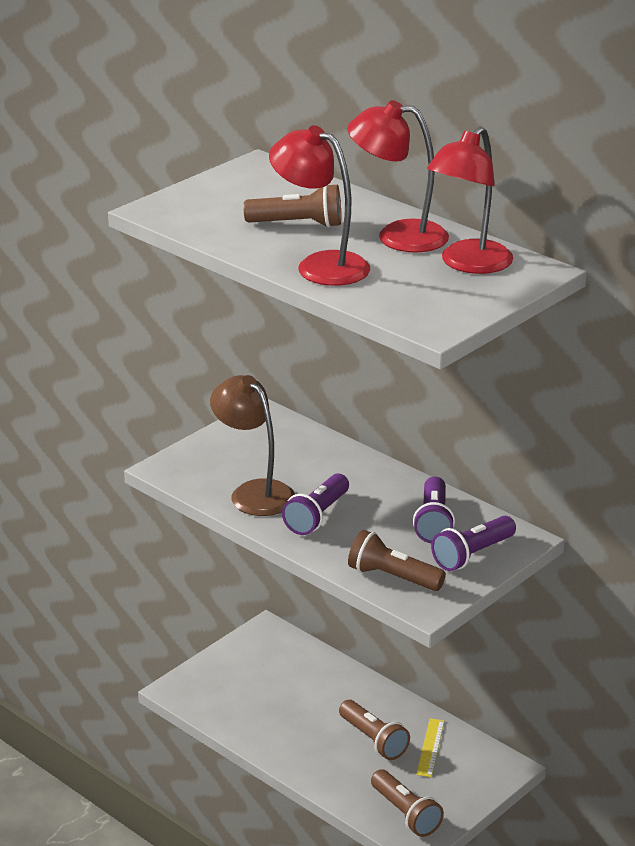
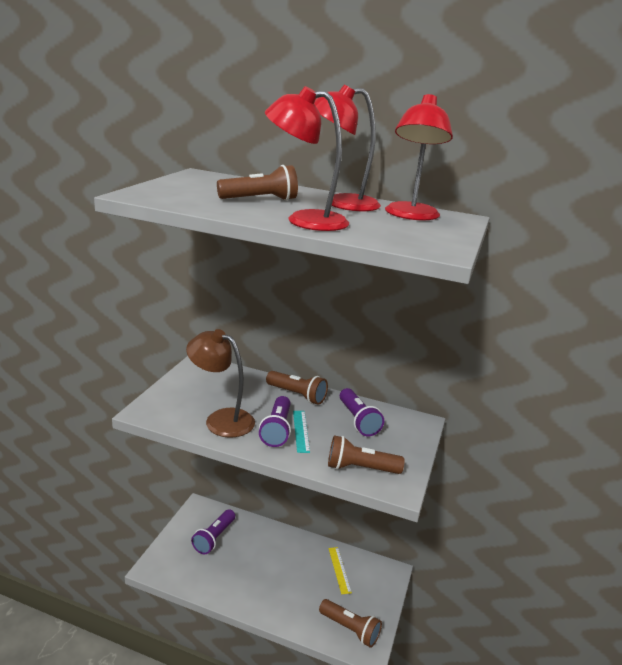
camera: 25 degrees left, 5 degrees down
brown flashlight [339,700,410,760] -> brown flashlight moved to [266,371,328,405]
purple flashlight [431,516,516,571] -> purple flashlight moved to [191,510,235,554]
none -> turquoise ruler [293,411,310,453]

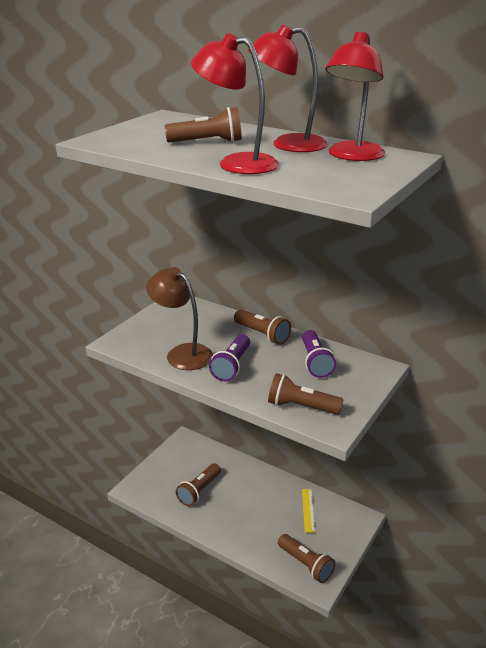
camera: 15 degrees right, 5 degrees up
purple flashlight [191,510,235,554] -> none
turquoise ruler [293,411,310,453] -> none
none -> brown flashlight [176,463,221,506]

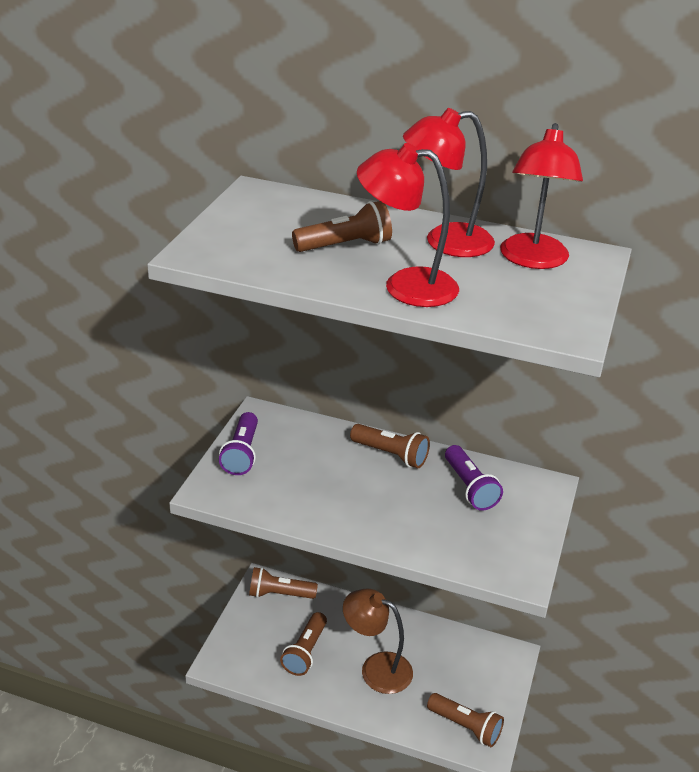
camera: 15 degrees left, 5 degrees up
brown lamp [146,267,213,370] -> brown lamp moved to [343,589,413,694]
purple flashlight [209,334,250,381] -> purple flashlight moved to [219,412,258,475]
brown flashlight [268,373,344,415] -> brown flashlight moved to [249,567,318,599]
yellow ruler [302,489,315,533] -> none

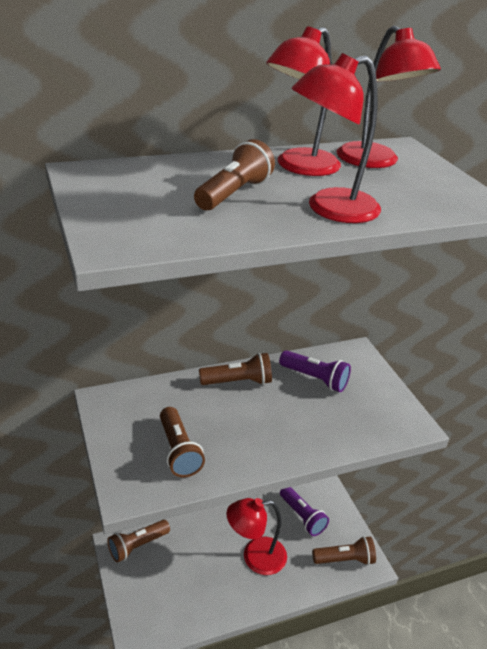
camera: 40 degrees left, 0 degrees up
purple flashlight [219,412,258,475] -> purple flashlight moved to [280,487,329,536]
brown flashlight [280,612,327,676] -> brown flashlight moved to [160,407,205,477]
brown lamp [343,589,413,694] -> red lamp [226,498,287,575]

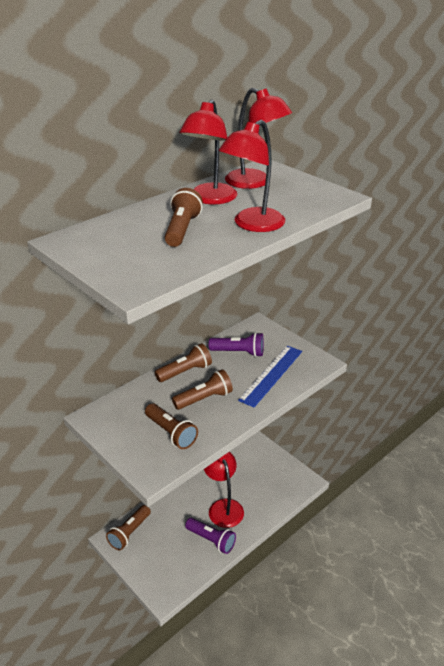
camera: 20 degrees left, 0 degrees up
red lamp [226,498,287,575] -> red lamp turned 105 degrees clockwise [204,452,244,528]
purple flashlight [280,487,329,536] -> purple flashlight moved to [185,518,236,554]
brown flashlight [312,536,376,565] -> brown flashlight moved to [172,369,233,410]
none -> blue ruler [238,346,302,407]

